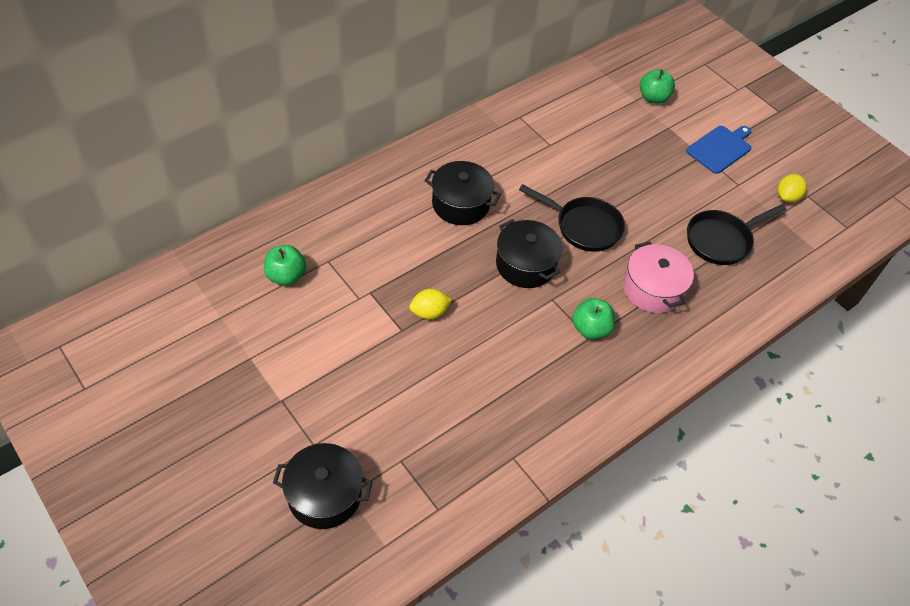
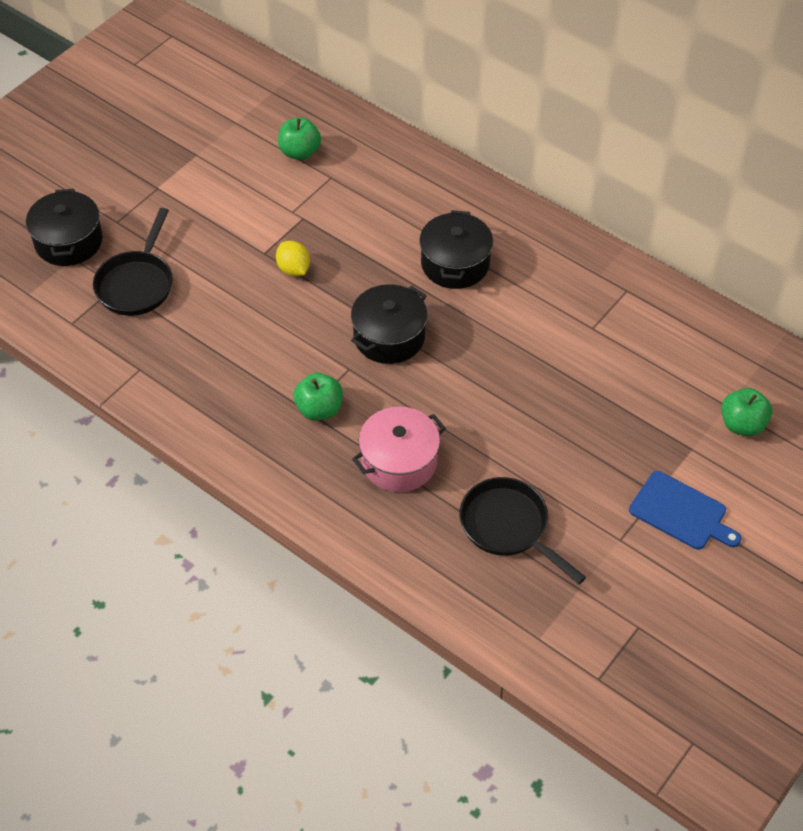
camera: 80 degrees right, 0 degrees up
black pan [519,184,625,252] -> black pan moved to [93,208,173,316]
yellow lemon [777,174,807,203] -> none

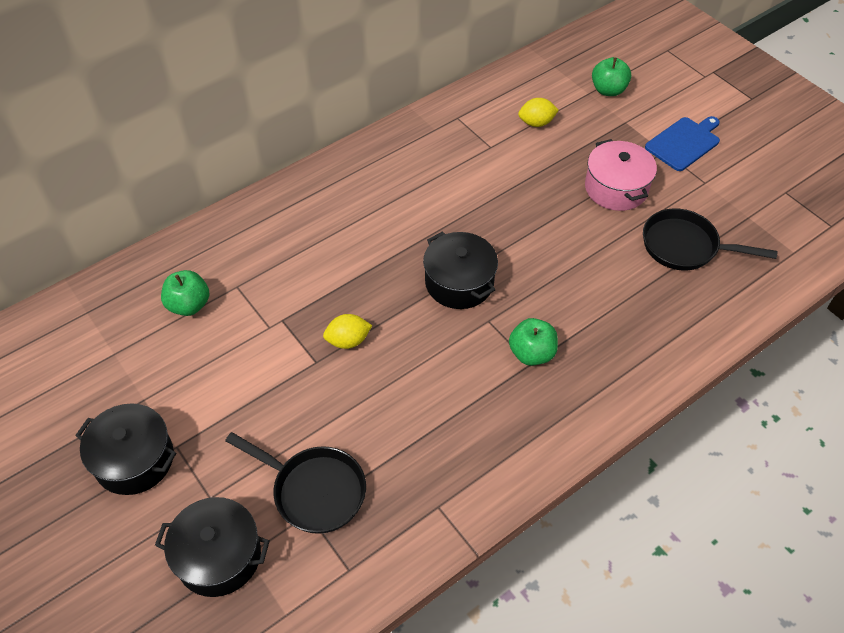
camera: 75 degrees left, 0 degrees up
pink pot [352,407,446,492] -> pink pot moved to [585,139,657,211]
black pot [420,210,493,289] -> black pot moved to [75,403,176,495]
black pan [459,477,586,584] -> black pan turned 45 degrees clockwise [643,208,777,271]
none -> yellow lemon [518,98,559,127]

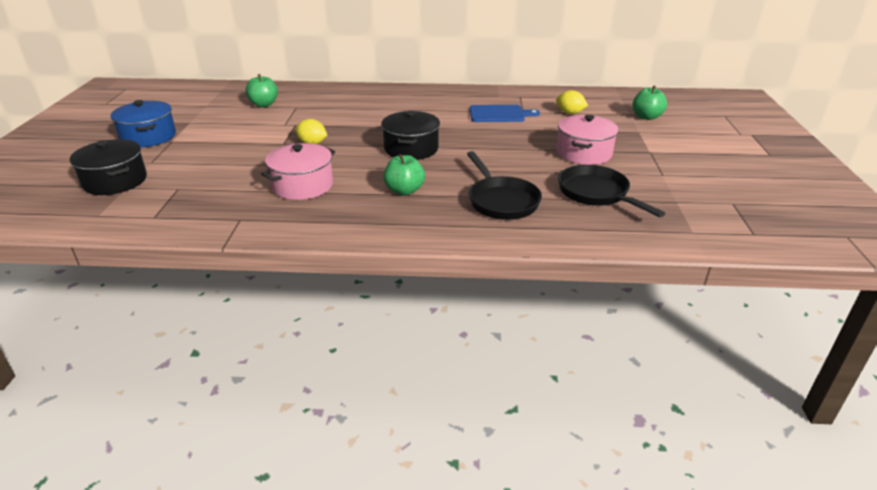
camera: 40 degrees right, 20 degrees down
black pot [75,403,176,495] -> blue pot [111,100,176,147]
black pan [225,432,366,534] -> black pan moved to [467,151,542,220]
blue cutting board [645,116,720,171] -> blue cutting board moved to [470,105,540,122]
none -> pink pot [261,143,335,200]

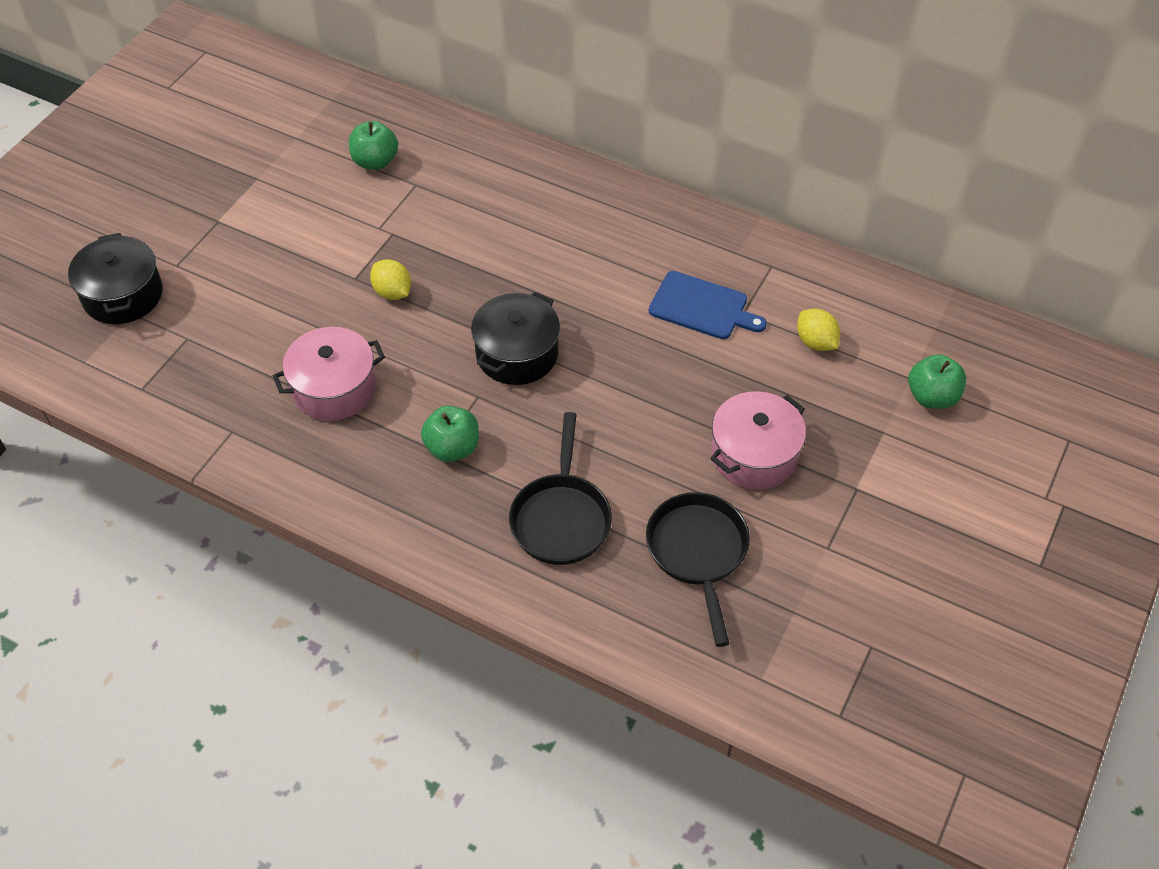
camera: 25 degrees right, 20 degrees up
blue pot [111,100,176,147] -> none

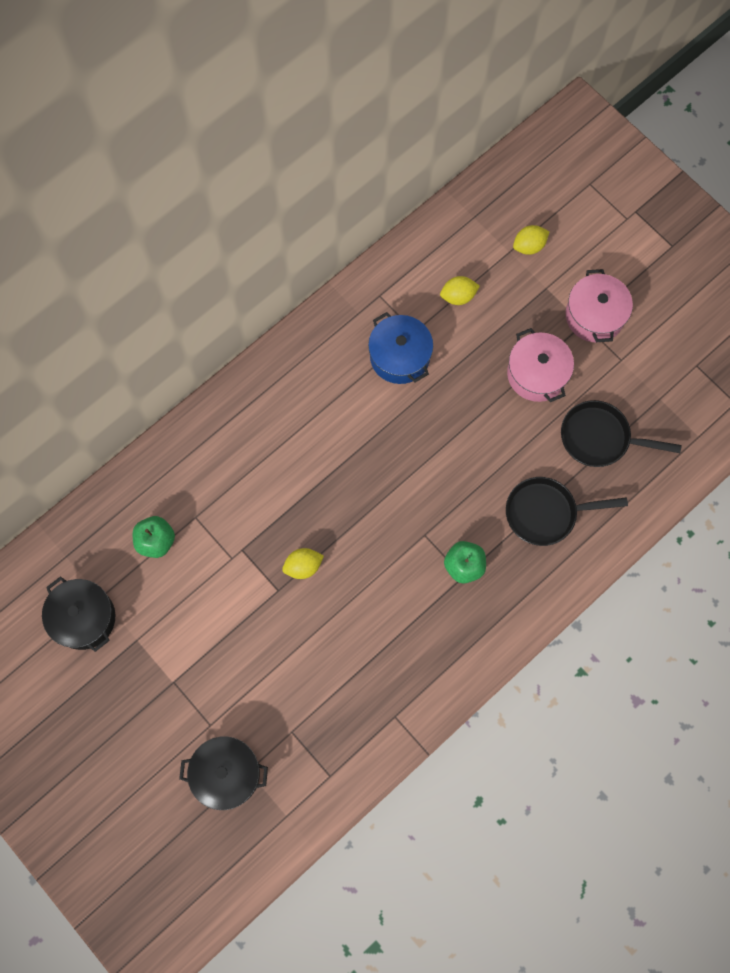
camera: 70 degrees left, 20 degrees up
pink pot [273,327,385,421] -> pink pot moved to [566,269,633,342]
black pot [471,291,560,385] -> black pot moved to [42,576,115,652]
black pan [509,412,612,565] -> black pan turned 150 degrees clockwise [506,477,628,546]
blue cutting board [649,271,767,339] -> blue pot [368,312,433,384]
green apple [908,354,966,409] -> yellow lemon [513,225,550,255]

